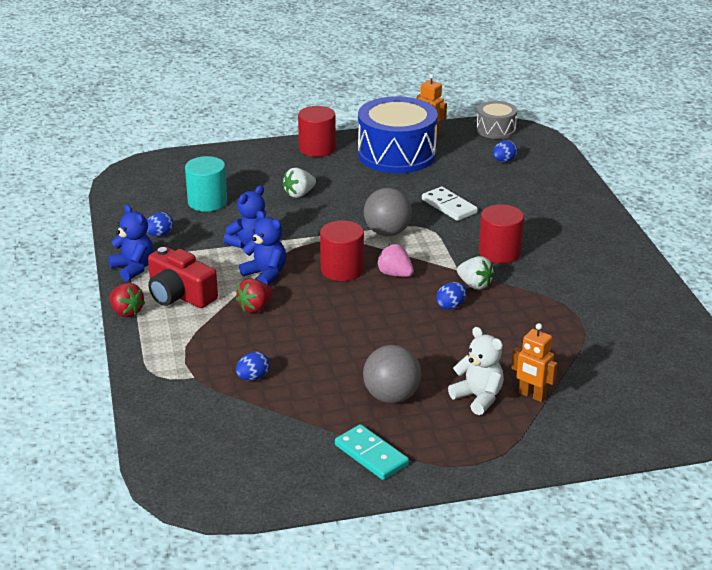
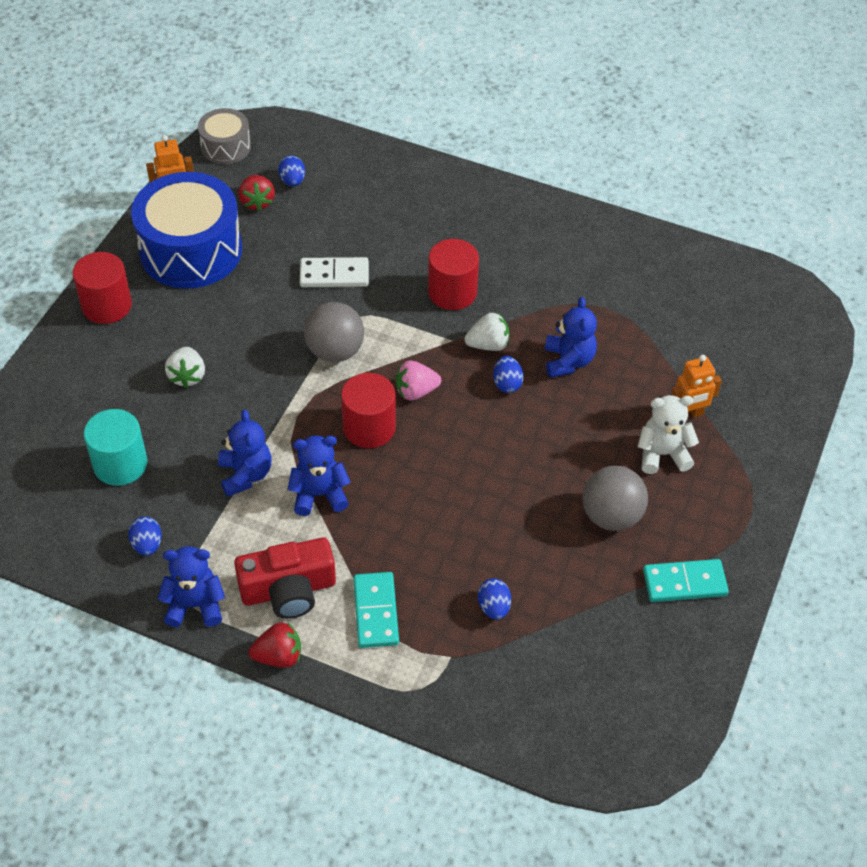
camera: 55 degrees left, 20 degrees up
red strawberry [236,279,273,313] -> red strawberry moved to [239,175,275,211]
none -> turquoise domino [353,572,399,648]
none -> blue teddy bear [545,297,597,378]

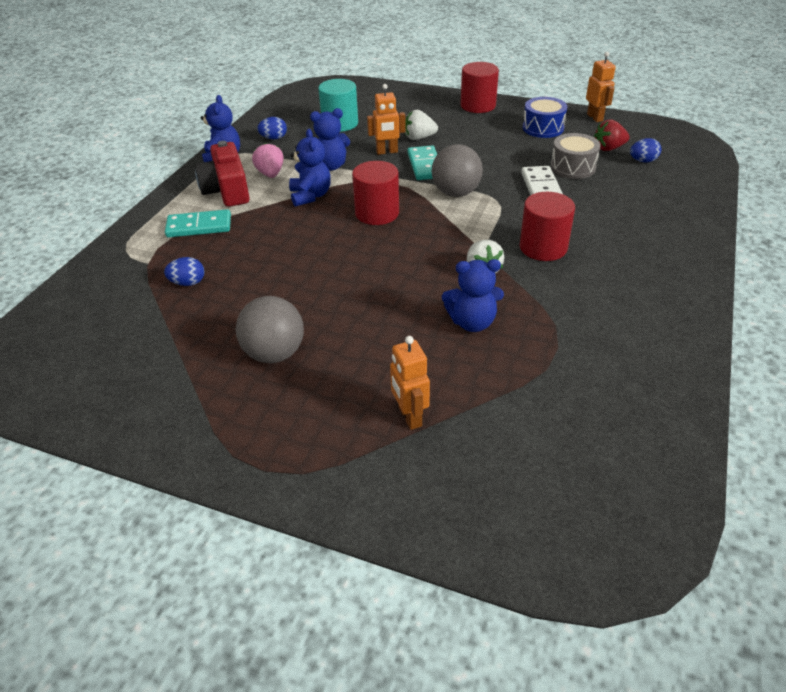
camera: 90 degrees right, 10 degrees down
blue drum [131,172,242,288] -> blue drum [523,97,567,138], size x0.52
grey drum [198,108,251,164] -> grey drum moved to [550,133,601,179]
red strawberry [249,623,301,668] -> none
pink strawberry [396,361,441,401] -> pink strawberry moved to [252,143,284,178]
blue egg [493,356,523,393] -> none
white teddy bear [638,395,699,474] -> none
turquoise domino [643,559,729,602] -> turquoise domino moved to [407,145,437,180]
none -> orange robot [367,84,406,155]

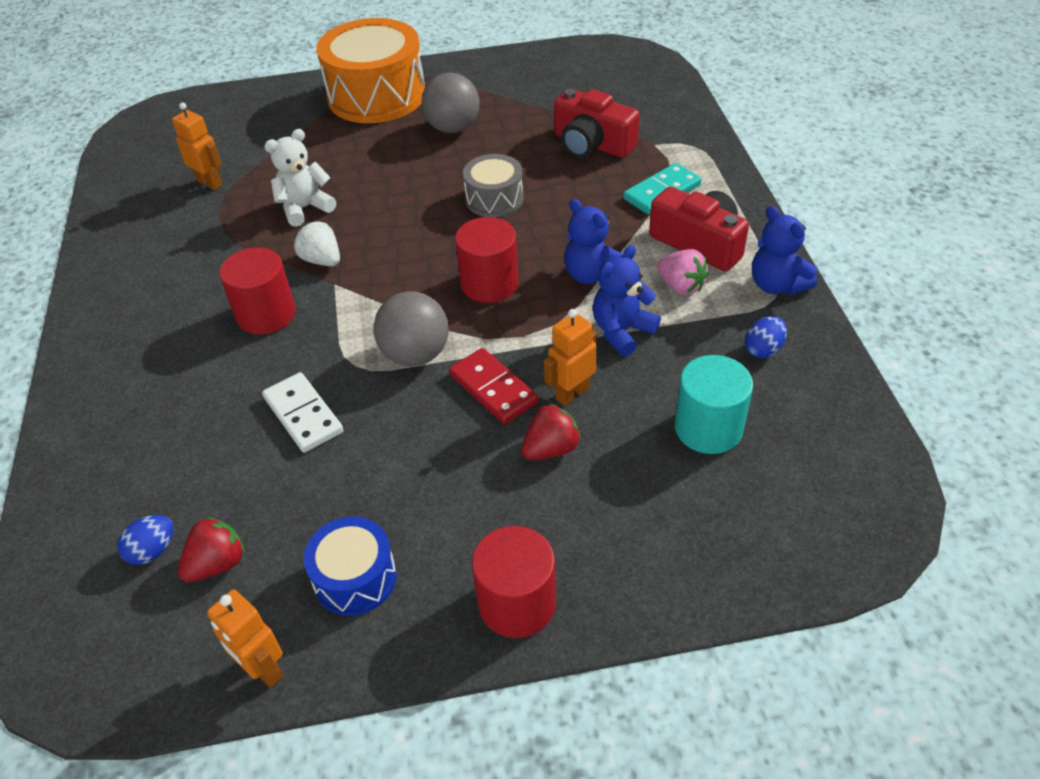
camera: 150 degrees right, 5 degrees up
blue egg [164,257,204,286] -> red camera [554,89,640,158]
orange robot [390,336,430,430] -> orange robot moved to [172,102,222,190]
white strawberry [405,110,438,140] -> red strawberry [521,404,581,460]
turquoise domino [407,145,437,180] -> red domino [449,348,539,424]
blue teddy bear [442,259,504,332] -> white teddy bear [264,129,336,227]
grey drum [550,133,601,179] -> grey drum moved to [463,154,524,217]
none -> orange drum [316,18,425,123]

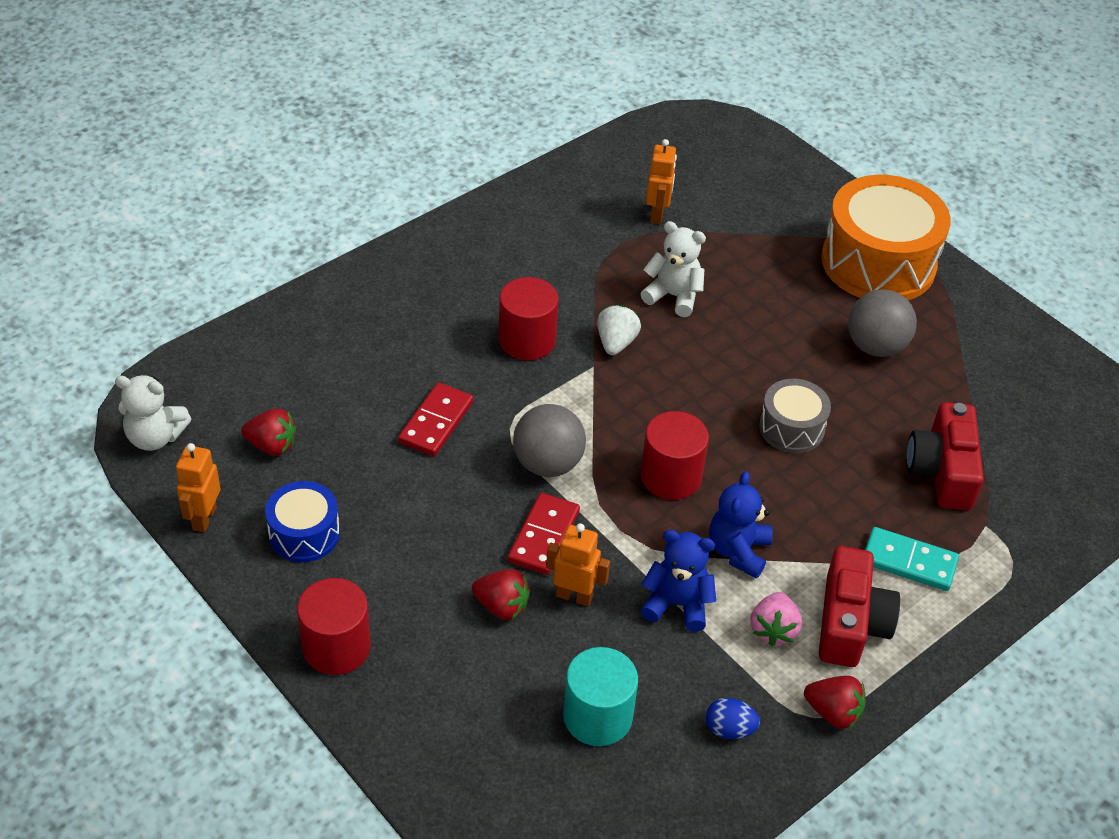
camera: 55 degrees right, 0 degrees up
blue egg [117,515,174,565] -> none
white domino [262,372,343,453] -> red domino [398,382,473,456]
blue teddy bear [752,206,817,295] -> red strawberry [804,676,866,729]
none -> white teddy bear [115,375,191,451]

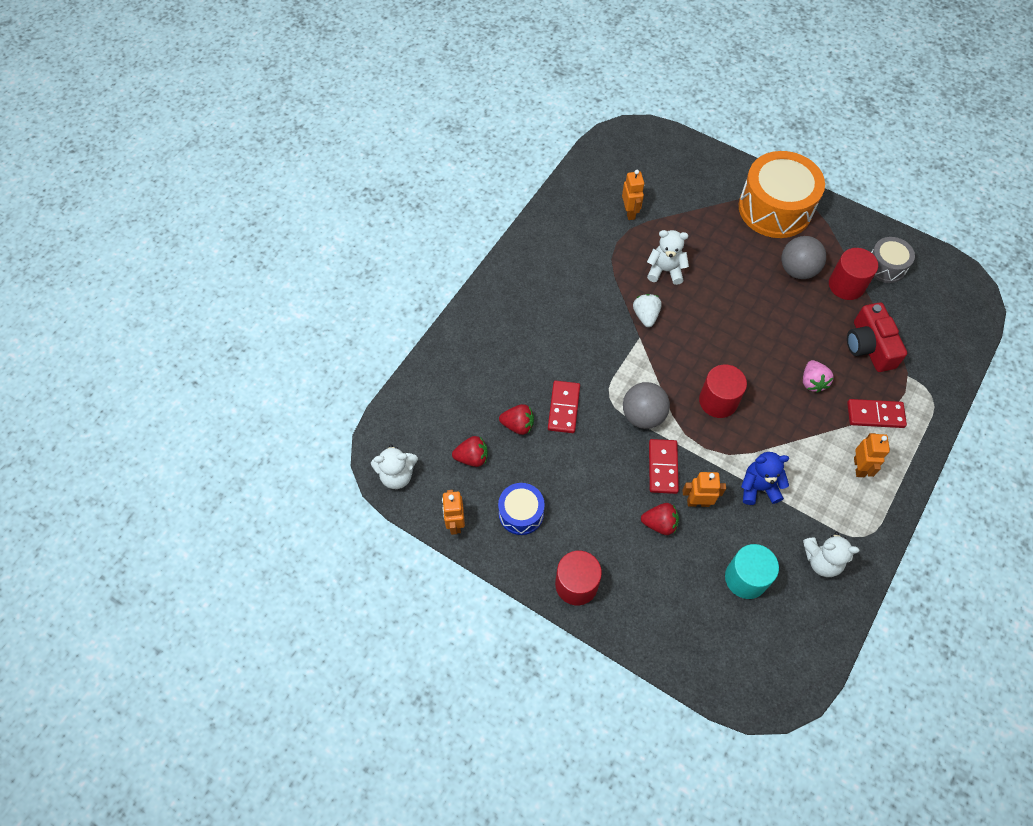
camera: 15 degrees left, 15 degrees up
red cylinder [499,277,558,360] -> red cylinder moved to [829,248,878,300]
blue egg [706,698,760,739] -> white teddy bear [803,532,860,577]
blue teddy bear [709,471,773,578] -> none
pink strawberry [750,592,802,646] -> pink strawberry moved to [803,360,834,393]
grey drum [759,379,831,453] -> grey drum moved to [871,237,915,283]
red strawberry [804,676,866,729] -> red strawberry moved to [499,404,534,435]
red camera [819,546,900,667] -> orange robot [854,433,890,477]
turquoise domino [865,527,959,591] -> red domino [847,399,907,428]

